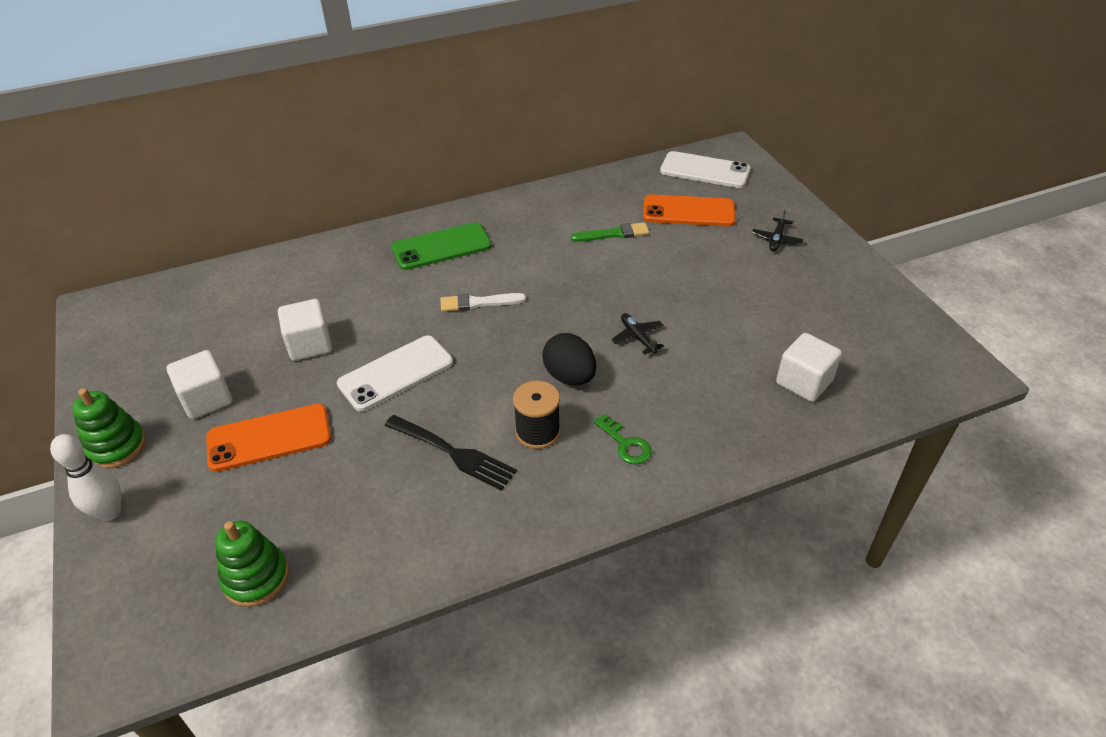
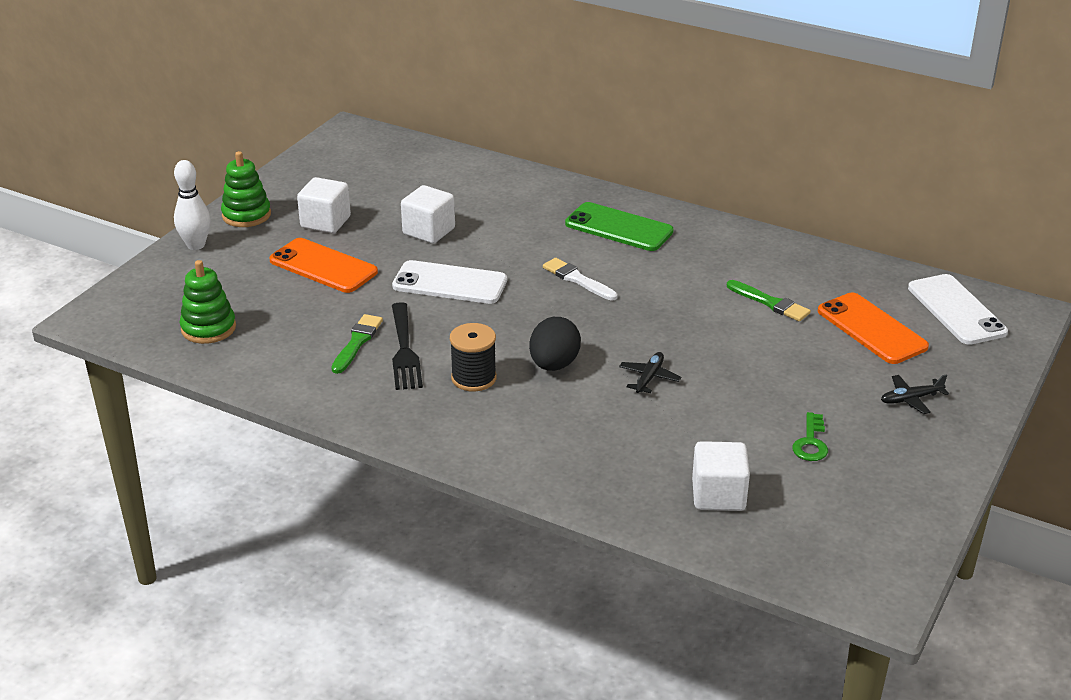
camera: 50 degrees right, 10 degrees down
green key [594,414,652,464] -> green key moved to [792,412,828,461]
none -> green brush [331,314,383,374]

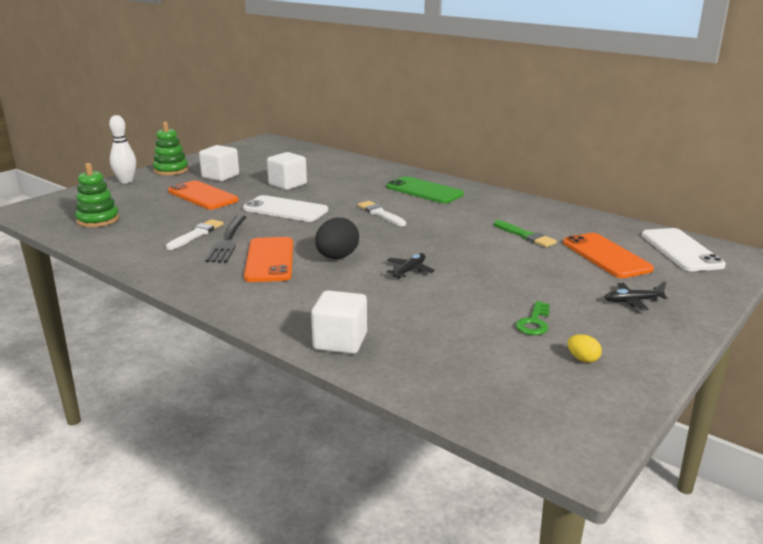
camera: 10 degrees right, 10 degrees down
green brush [331,314,383,374] -> white brush [166,219,223,250]
black spool [450,323,497,391] -> orange phone [244,237,293,282]
white cube [692,441,750,511] -> white cube moved to [311,290,367,354]
none -> yellow egg [568,334,602,363]

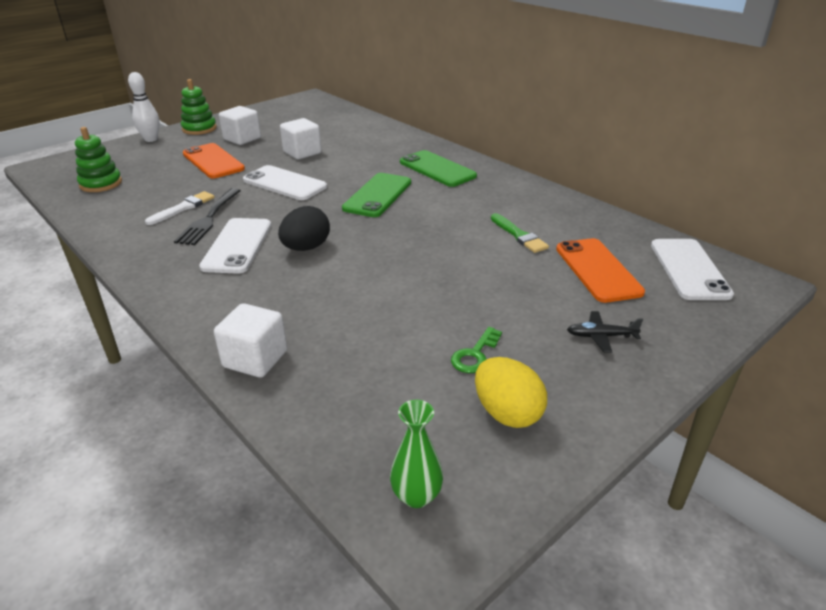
camera: 10 degrees right, 10 degrees up
orange phone [244,237,293,282] -> white phone [199,218,271,274]
white brush [358,201,406,226] -> green phone [342,173,411,217]
black plane [386,253,435,279] -> none
yellow egg [568,334,602,363] -> yellow egg [475,357,547,428], size x2.00
none -> green vase [390,400,443,508]

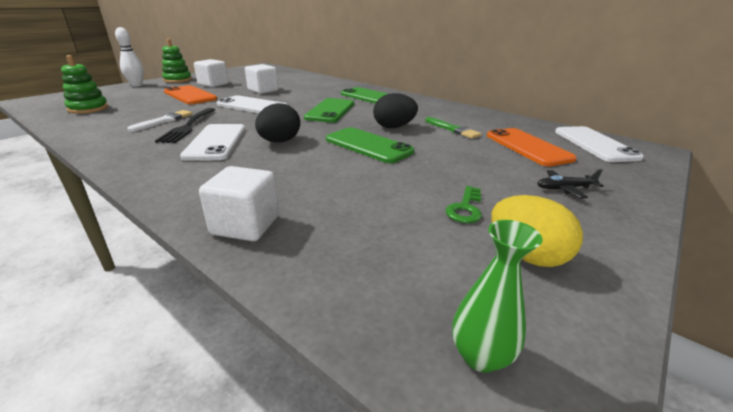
camera: 10 degrees left, 5 degrees down
none -> green phone [326,127,414,163]
none -> black egg [373,93,418,128]

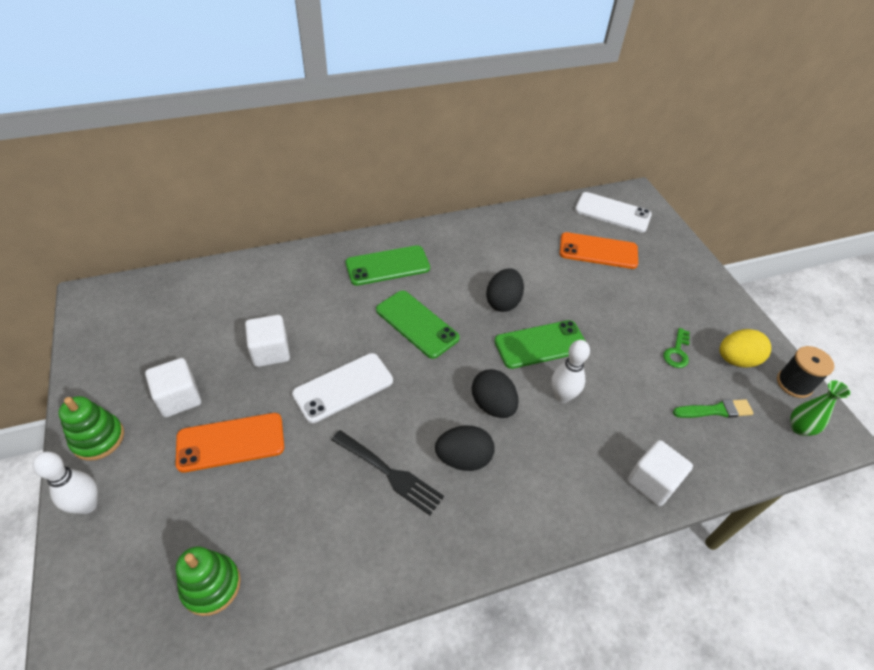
camera: 60 degrees left, 20 degrees up
white brush [127,110,193,132] -> none
white phone [180,124,245,161] -> black egg [435,425,495,471]
green brush [425,117,481,139] -> green brush moved to [673,399,754,418]
green key [445,186,482,223] -> green key turned 60 degrees clockwise [663,328,690,368]
black plane [537,169,604,198] -> none
none -> white bowling pin [551,340,590,403]
none -> black spool [777,346,835,398]

